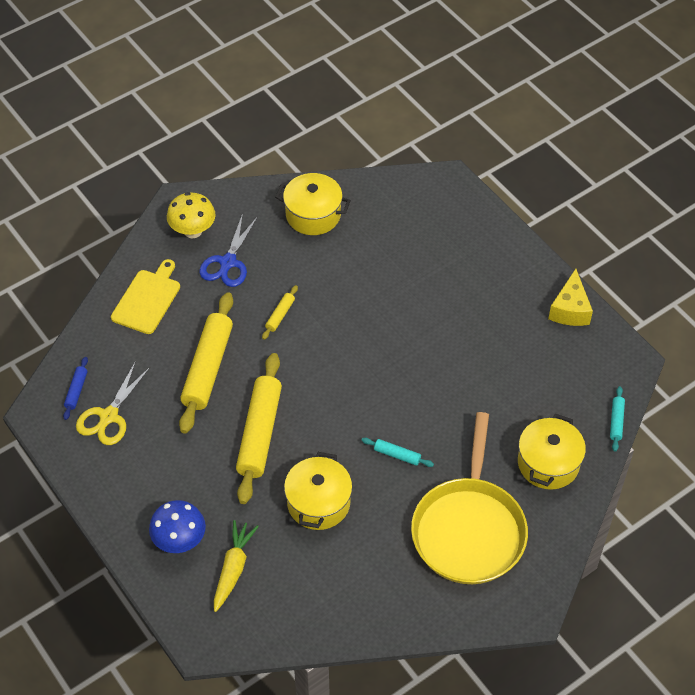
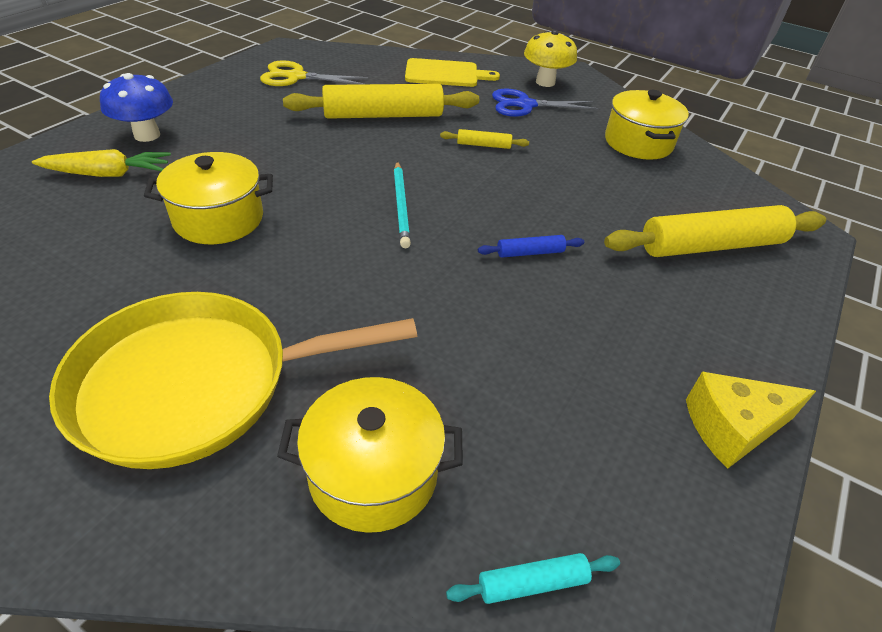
camera: 65 degrees right, 10 degrees down
blue rolling pin [63,357,88,420] -> blue rolling pin moved to [478,235,584,258]
yellow rolling pin [236,353,282,504] -> yellow rolling pin moved to [604,205,826,257]
turquoise rolling pin [361,438,434,467] -> none
none -> turquoise pencil [394,162,411,248]

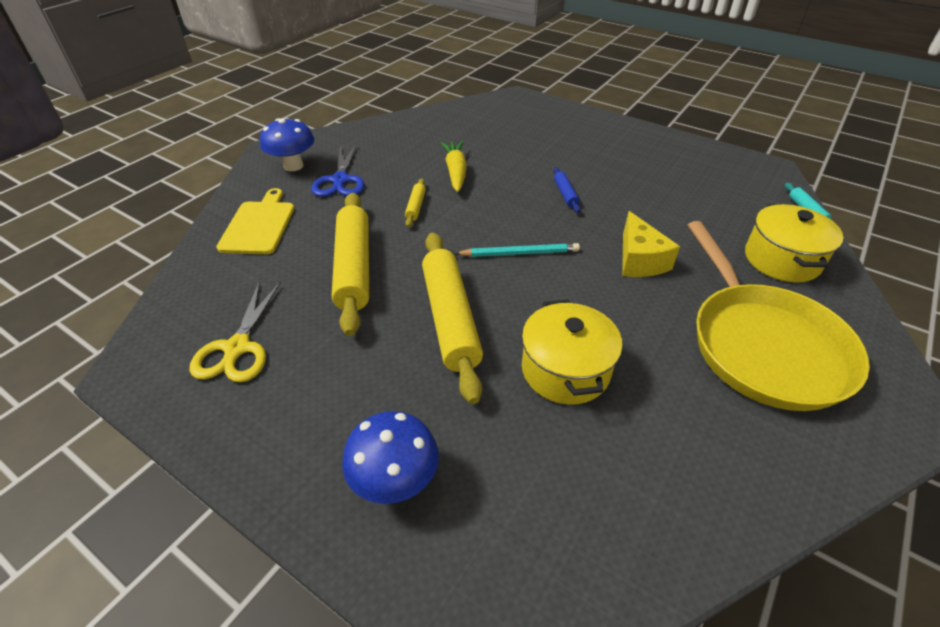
camera: 85 degrees left, 0 degrees up
yellow carrot [32,149,171,177] -> yellow carrot moved to [440,141,467,192]
yellow mushroom [524,30,577,87] -> blue mushroom [260,118,314,171]
yellow rolling pin [604,205,826,257] -> yellow rolling pin moved to [422,232,483,404]
yellow pot [605,90,689,160] -> none
yellow cheese [686,372,816,468] -> yellow cheese moved to [622,211,680,277]

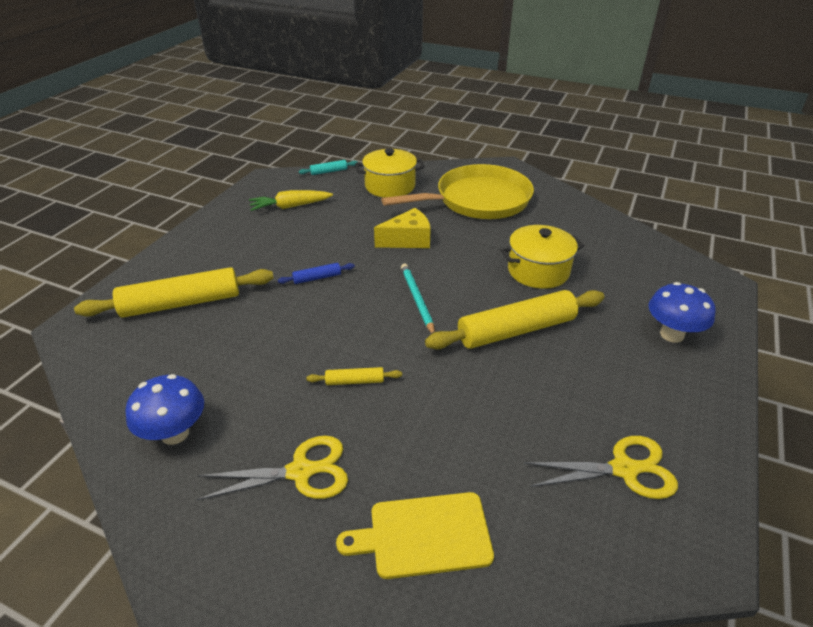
camera: 100 degrees left, 5 degrees down
blue mushroom [260,118,314,171] -> blue mushroom moved to [125,374,204,445]
blue scissors [311,143,365,197] -> yellow scissors [197,436,348,500]
yellow rolling pin [332,193,369,336] -> yellow rolling pin moved to [74,267,274,318]
yellow carrot [440,141,467,192] -> yellow carrot moved to [249,190,333,211]

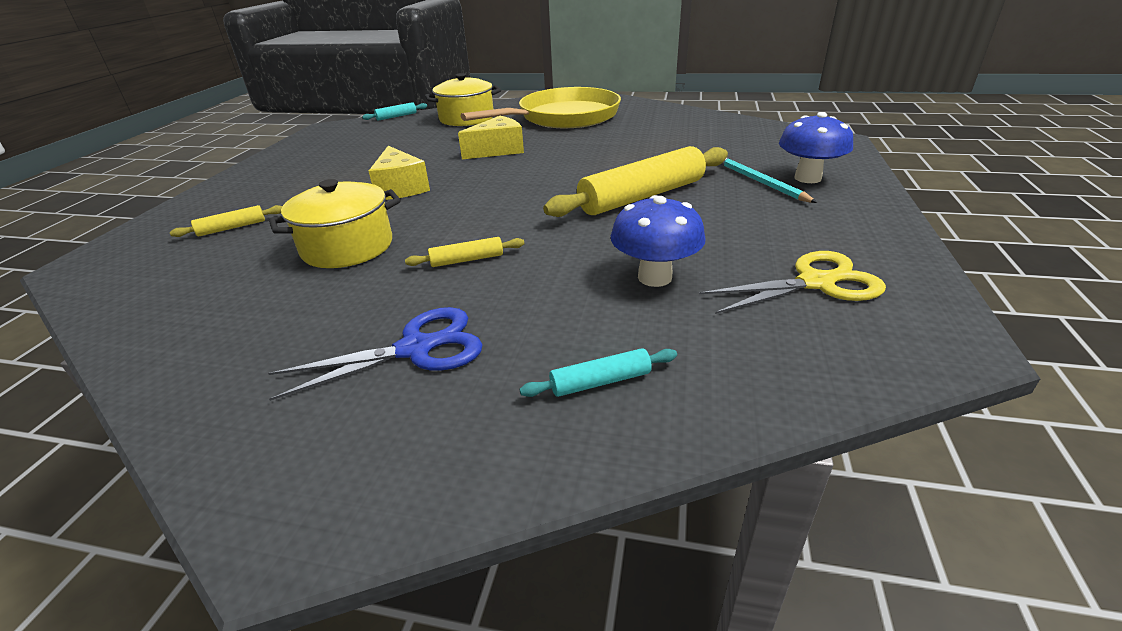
camera: 10 degrees left, 5 degrees down
yellow rolling pin [74,267,274,318] -> yellow rolling pin [170,205,282,237], size x0.44
blue mushroom [125,374,204,445] -> blue mushroom moved to [611,195,706,287]
yellow scissors [197,436,348,500] -> blue scissors [268,307,483,401]
yellow carrot [249,190,333,211] -> none
blue rolling pin [278,263,355,284] -> yellow cheese [369,146,430,200]
yellow cutting board [336,492,494,579] -> turquoise rolling pin [520,348,677,397]
turquoise pencil [401,264,435,333] -> turquoise pencil moved to [721,157,817,203]
yellow pot [500,225,584,289] -> yellow pot moved to [269,179,401,268]

